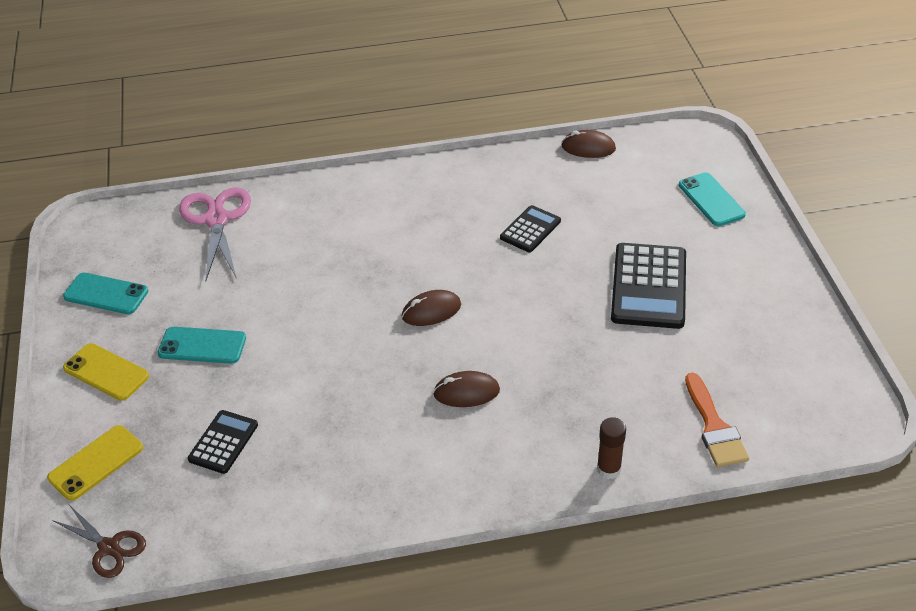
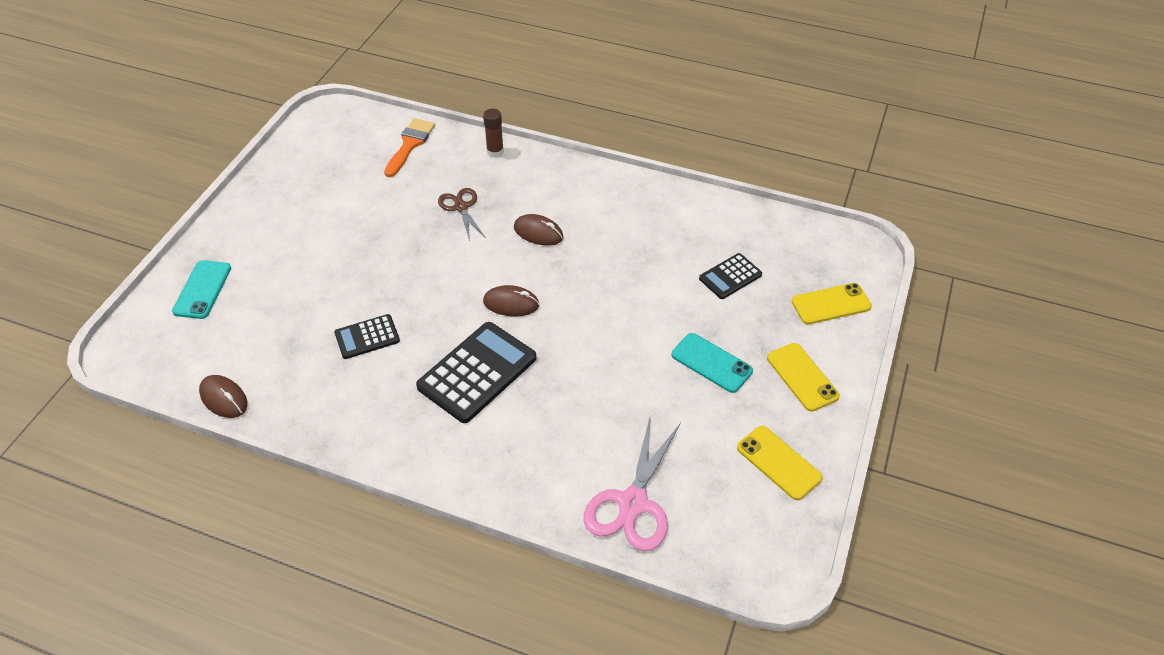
camera: 150 degrees left, 5 degrees up
brown scissors [52,505,146,578] -> brown scissors moved to [438,188,486,241]
turquoise phone [63,273,148,314] -> yellow phone [737,426,823,500]
black calculator [611,243,686,329] -> black calculator moved to [416,322,536,423]

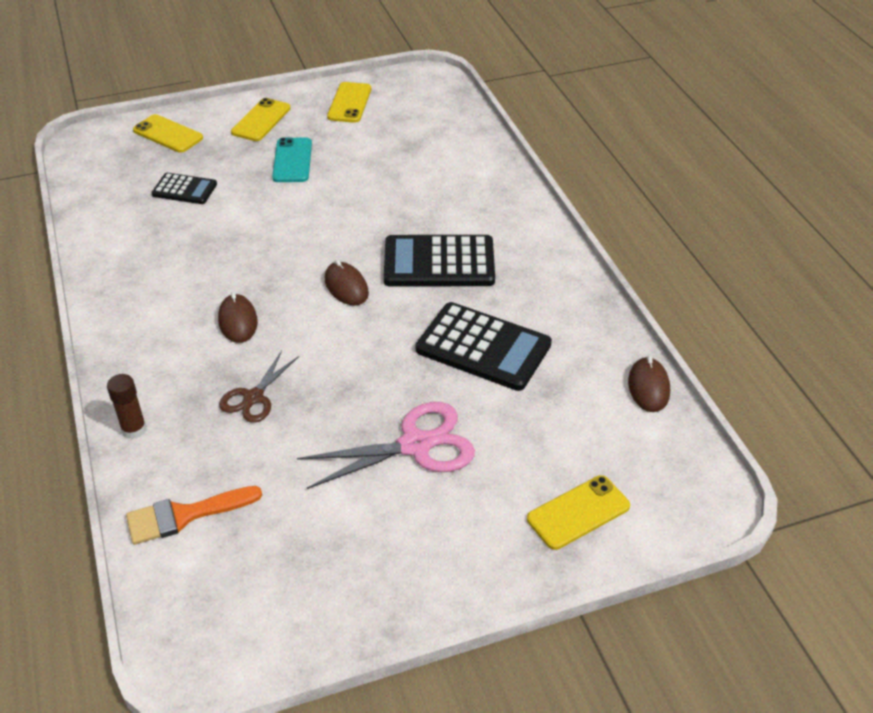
camera: 130 degrees left, 5 degrees down
turquoise phone [172,260,231,319] -> yellow phone [527,475,630,550]
black calculator [334,314,400,359] -> black calculator [416,302,552,391], size x1.79
pink scissors [584,418,681,551] -> pink scissors moved to [297,402,475,489]

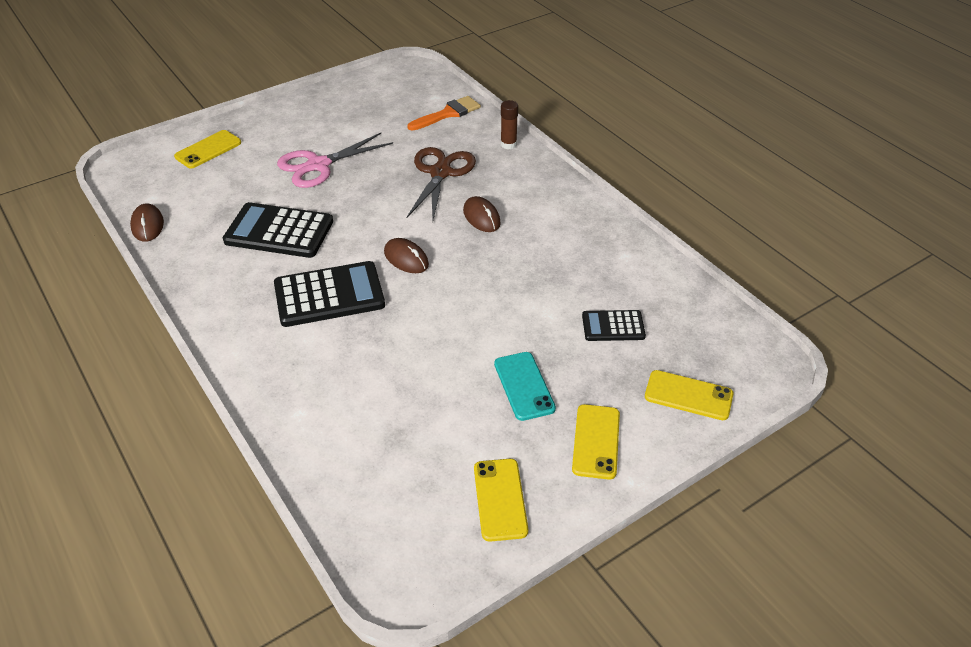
camera: 165 degrees right, 0 degrees up
brown scissors [219,351,299,423] -> brown scissors [407,147,476,220], size x1.65

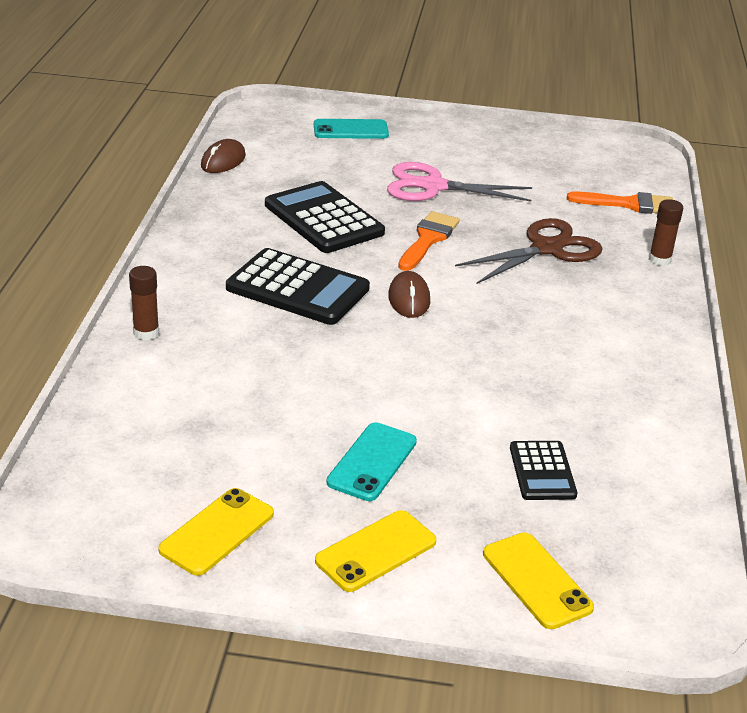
camera: 40 degrees right, 10 degrees down
yellow phone [174,130,241,169] -> turquoise phone [314,119,389,139]
brown mouse [463,196,501,232] -> none
black calculator [582,310,646,341] -> black calculator turned 135 degrees counterclockwise [510,441,577,500]
none -> brown glue stick [129,266,159,340]
none -> orange brush [398,211,460,271]

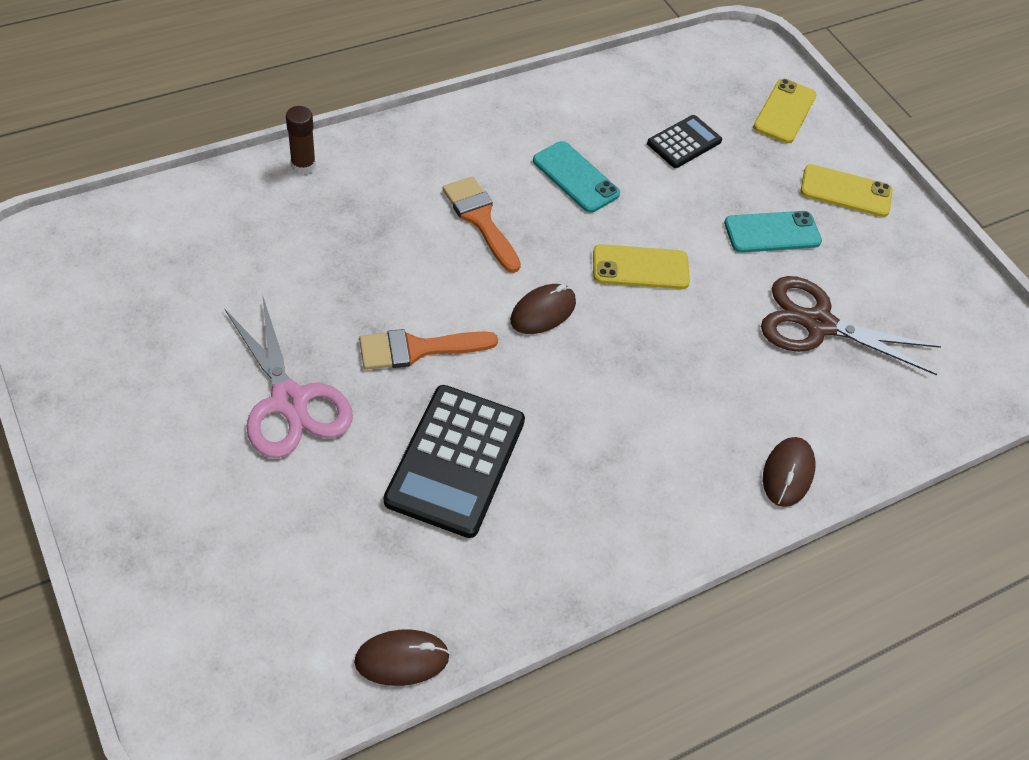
camera: 130 degrees left, 20 degrees up
brown glue stick [129,266,159,340] -> brown mouse [763,437,815,507]
yellow phone [158,488,274,576] -> yellow phone moved to [593,244,690,289]
black calculator [226,248,370,325] -> none
turquoise phone [314,119,389,139] -> turquoise phone moved to [533,141,620,213]
brown scissors [455,218,603,284] -> brown scissors moved to [761,276,941,375]
orange brush [567,191,673,214] -> orange brush moved to [442,176,521,273]

